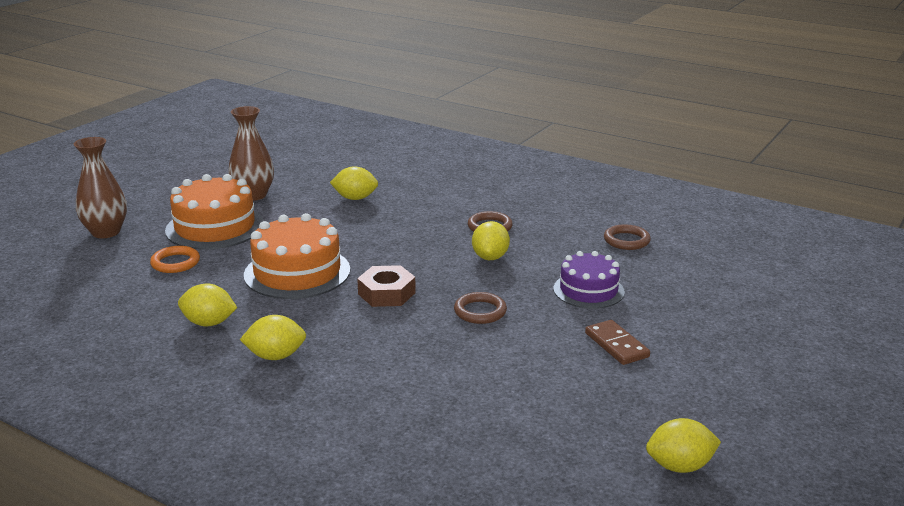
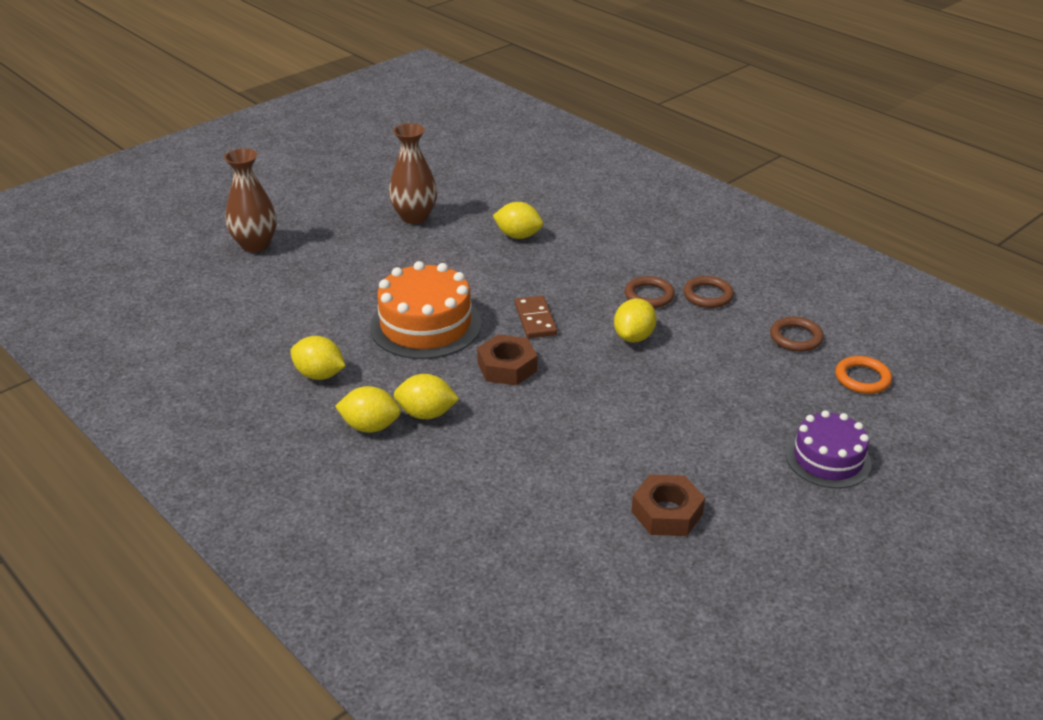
camera: 15 degrees right, 10 degrees up
orange ring [150,246,200,273] -> orange ring moved to [835,356,892,394]
orange cake [165,174,264,250] -> none
brown ring [454,292,507,324] -> brown ring moved to [683,276,734,308]
purple cake [553,251,625,309] -> purple cake moved to [786,410,872,488]
brown domino [585,320,650,365] -> brown domino moved to [515,295,557,338]
yellow lemon [646,418,721,473] -> yellow lemon moved to [394,374,459,419]
none -> brown nut [631,474,705,536]

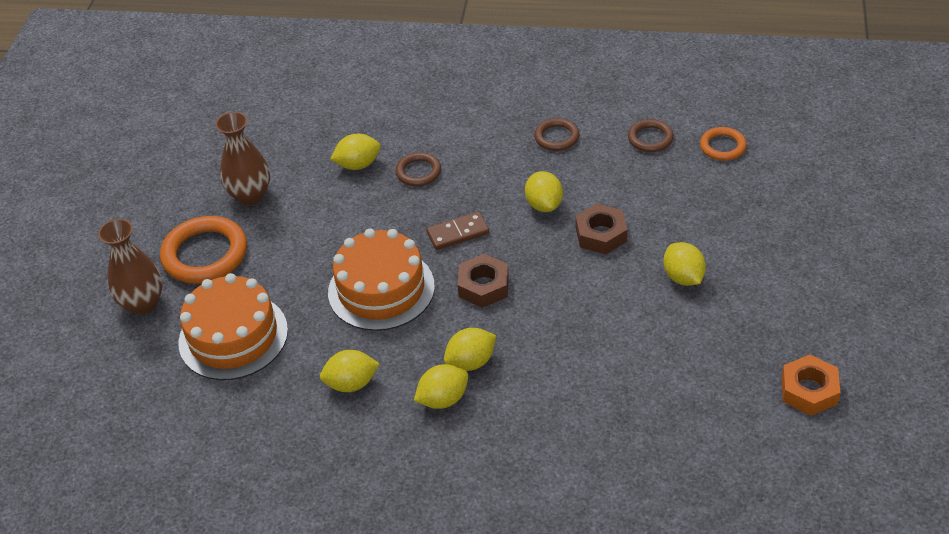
camera: 35 degrees left, 10 degrees up
brown domino [515,295,557,338] -> brown domino turned 60 degrees counterclockwise [426,212,489,250]
brown ring [625,276,675,308] -> brown ring moved to [395,152,441,186]
brown nut [631,474,705,536] -> brown nut moved to [576,204,627,254]
purple cake [786,410,872,488] -> none
none -> orange ring [160,216,247,284]
none -> orange cake [178,273,288,380]
none -> yellow lemon [663,242,706,286]
none -> orange nut [781,355,841,416]

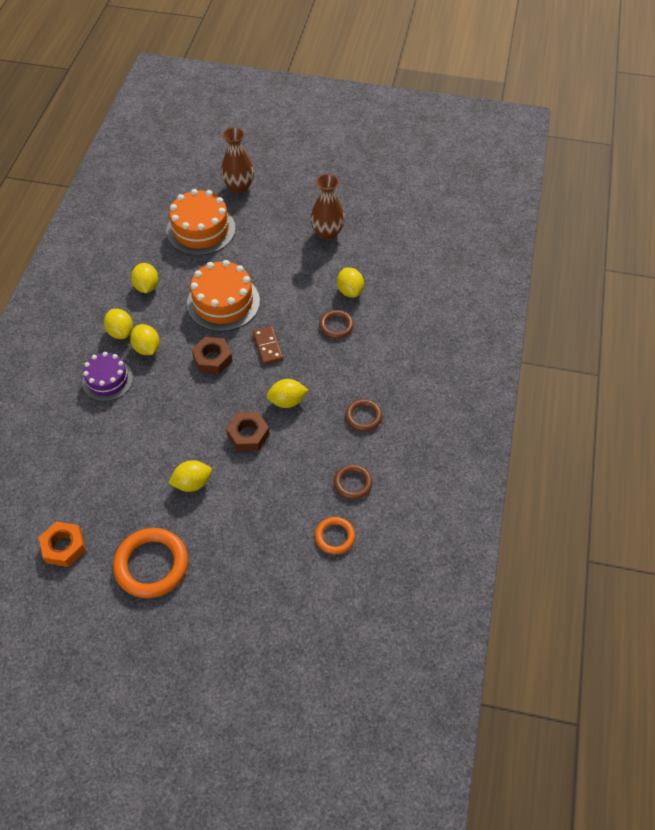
camera: 90 degrees right, 10 degrees up
orange ring [160,216,247,284] -> orange ring moved to [113,528,188,598]
none -> purple cake [82,352,133,401]

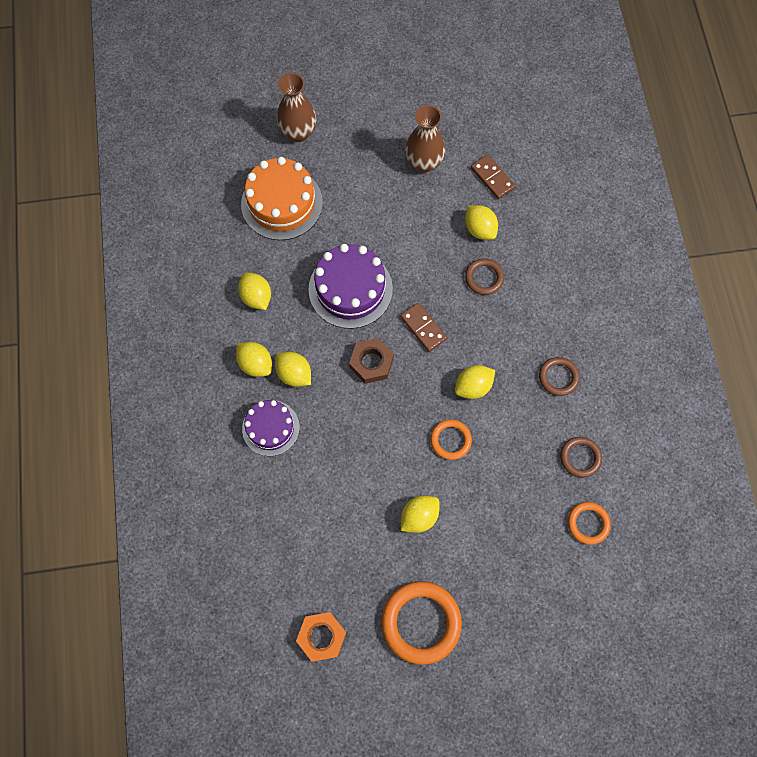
camera: 20 degrees left, 15 degrees up
orange cake [187,260,260,332] -> purple cake [308,244,393,329]
brown nut [226,412,269,451] -> orange ring [430,419,472,460]
none -> brown domino [471,155,515,199]

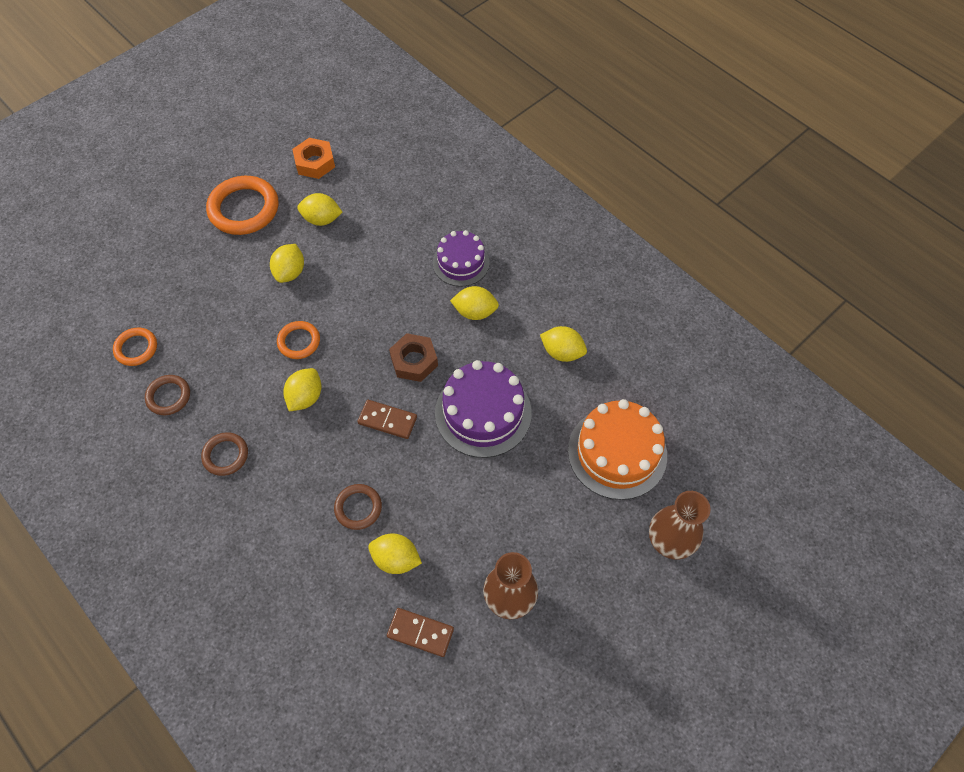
camera: 145 degrees right, 10 degrees down
yellow lemon [236,342,272,377] -> yellow lemon moved to [297,193,342,226]

